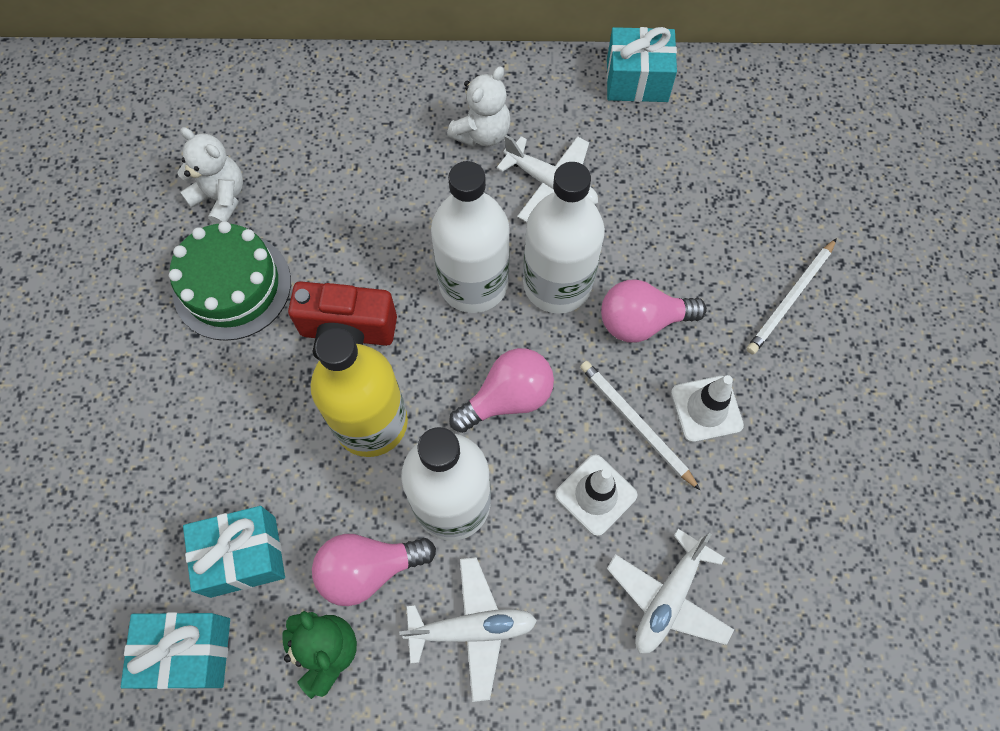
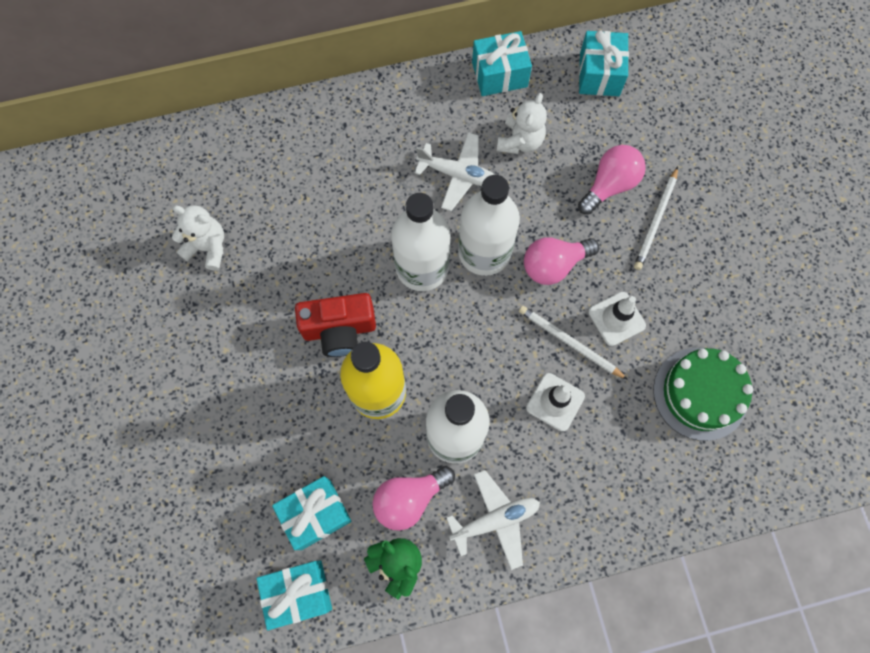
camera: 15 degrees left, 5 degrees up
green cake [169,221,291,341] -> green cake moved to [653,348,754,441]
white teddy bear [447,66,511,146] -> white teddy bear moved to [497,93,547,154]
pink light bulb [449,348,554,433] -> pink light bulb moved to [578,145,646,215]
white plane [607,529,734,654] -> none
none -> turquoise gift [579,30,629,96]

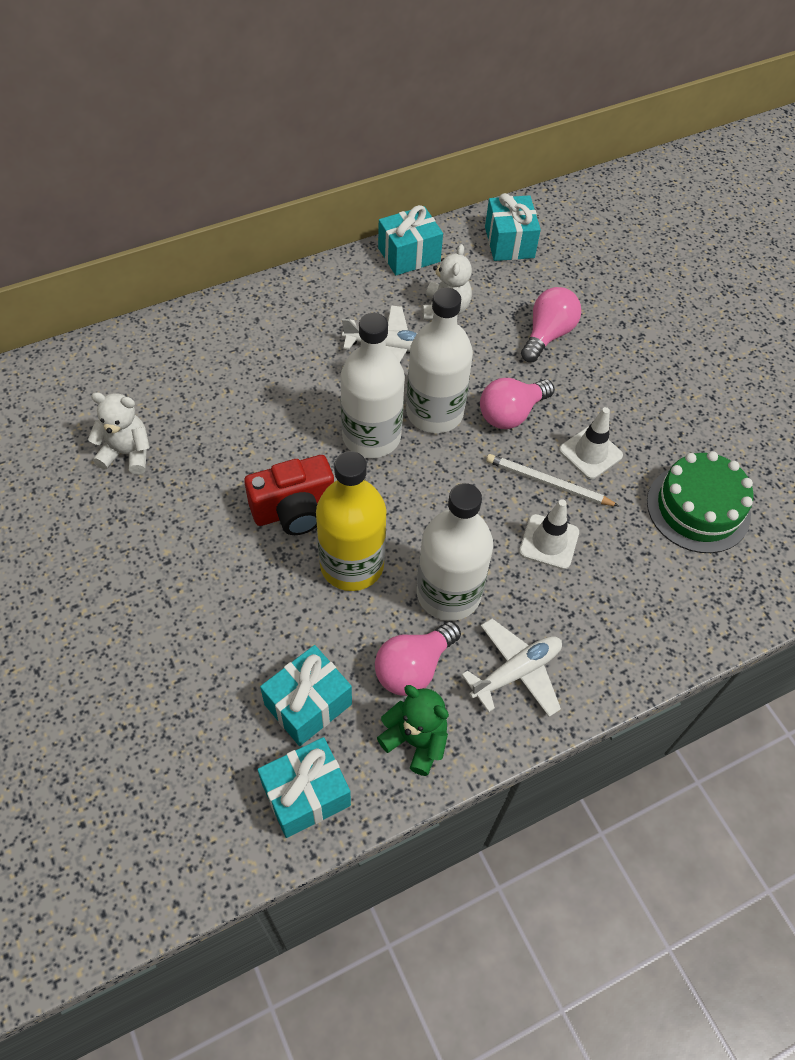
camera: 15 degrees left, 15 degrees down
white pencil [634,167,678,270] -> none

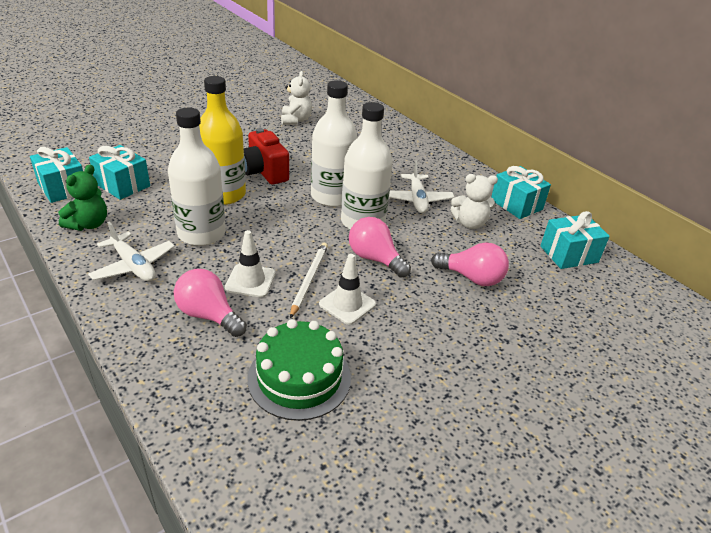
camera: 80 degrees right, 20 degrees down
pink light bulb [375,621,461,696] -> pink light bulb moved to [174,269,247,337]

